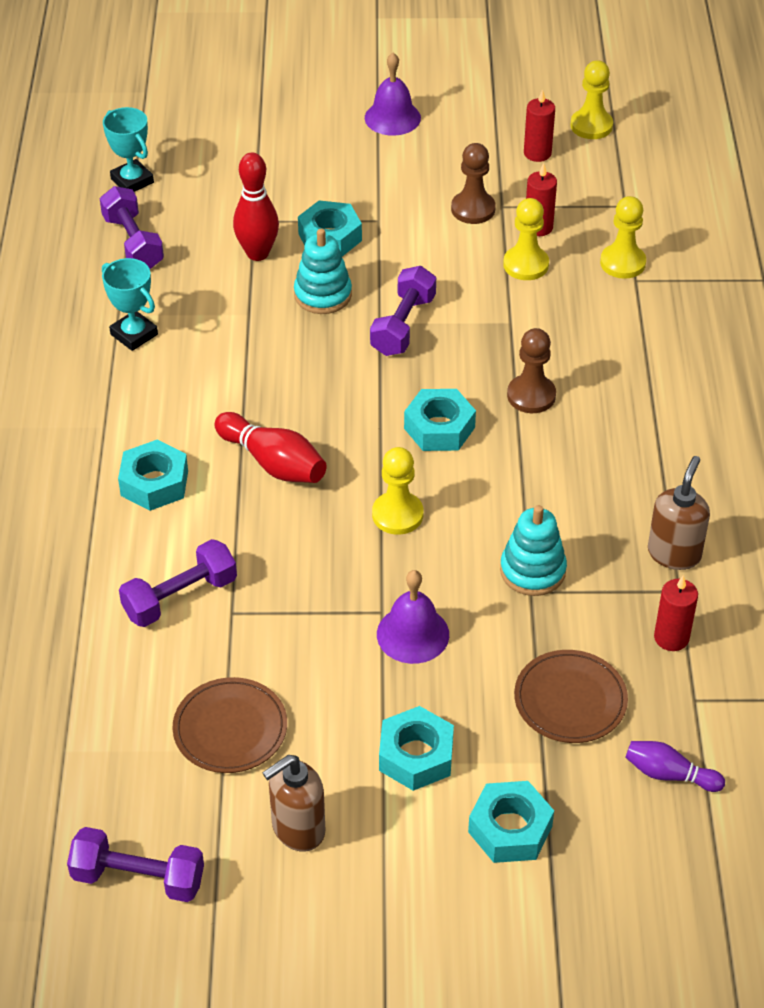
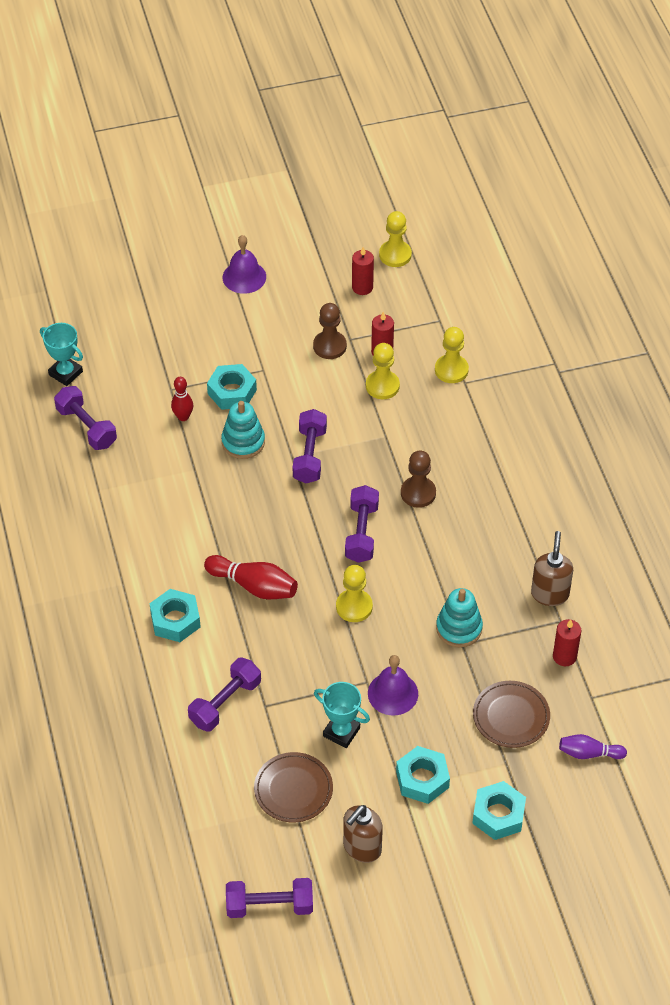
camera: 15 degrees left, 5 degrees up
turquoise trophy [102,258,158,351] -> turquoise trophy moved to [314,682,370,748]
red bowling pin [233,152,279,261] -> red bowling pin [171,377,193,421], size x0.64
turquoise nut [404,389,476,451] -> purple dumbbell [345,485,379,563]

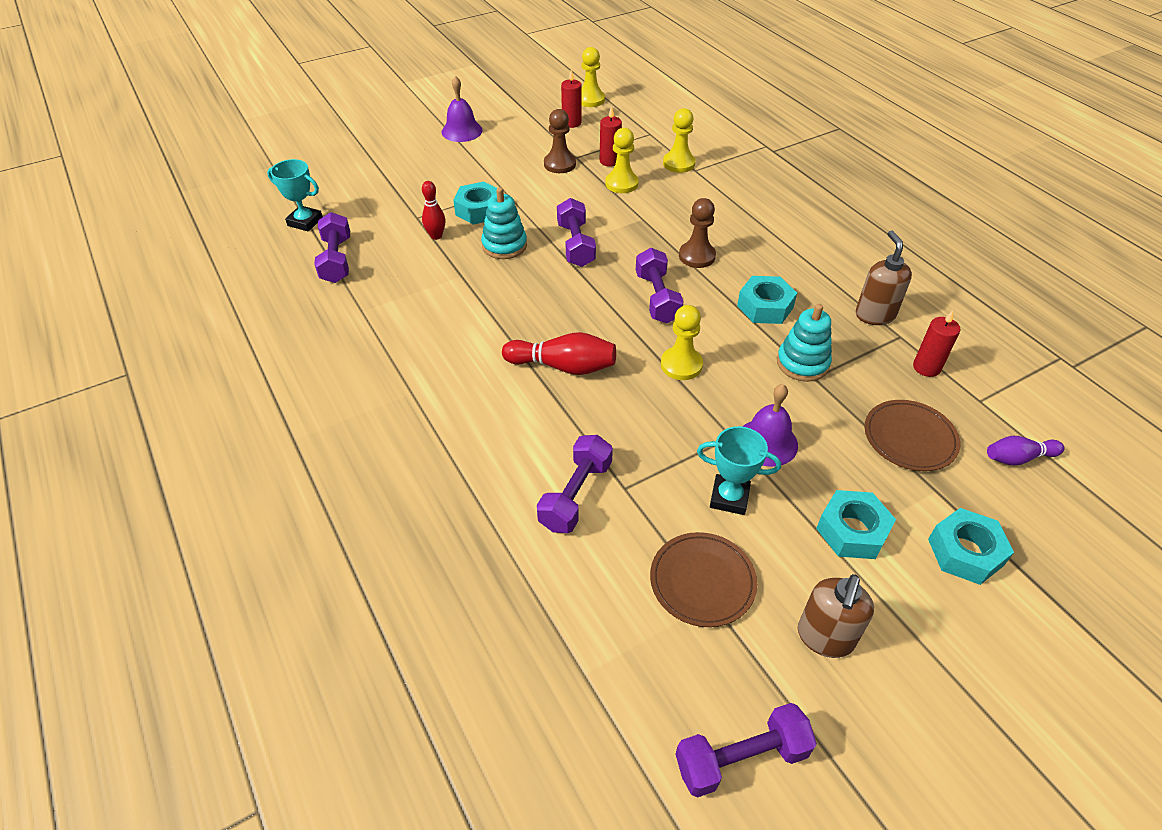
camera: 15 degrees left, 5 degrees down
purple dumbbell [54,386,117,450] -> purple dumbbell turned 45 degrees clockwise [314,212,350,283]
turquoise nut [150,589,201,642] -> turquoise nut moved to [737,276,797,324]

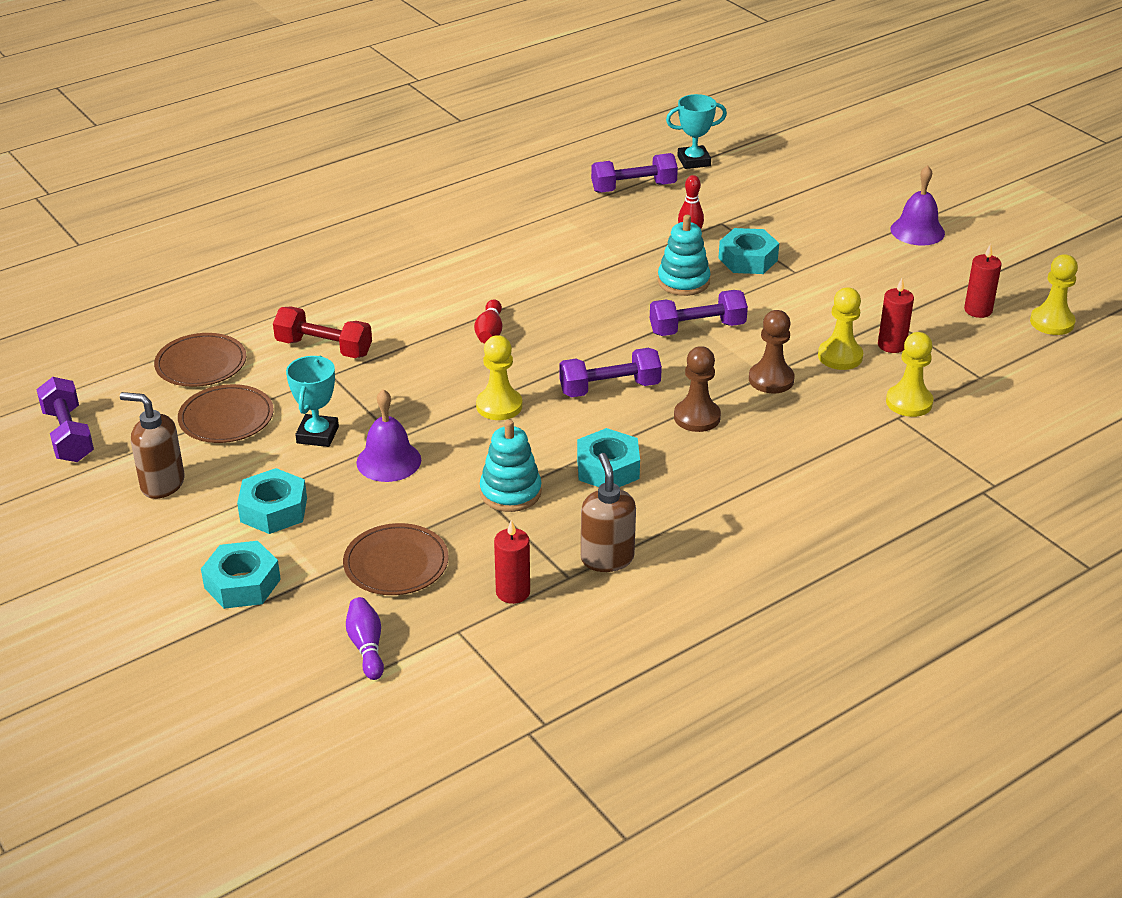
camera: 85 degrees right, 10 degrees down
turquoise trophy [267,159,323,231] -> turquoise trophy turned 60 degrees clockwise [666,94,727,169]
red bowling pin [502,332,616,375] -> red bowling pin [474,299,502,343], size x0.64
purple dumbbell [537,435,613,533] -> red dumbbell [273,306,372,358]
brown pawn [544,109,576,173] -> brown pawn moved to [749,310,795,393]
brown soap dispenser [856,230,912,325] -> brown soap dispenser turned 90 degrees counterclockwise [581,453,636,572]
none -> brown plate [154,333,246,387]

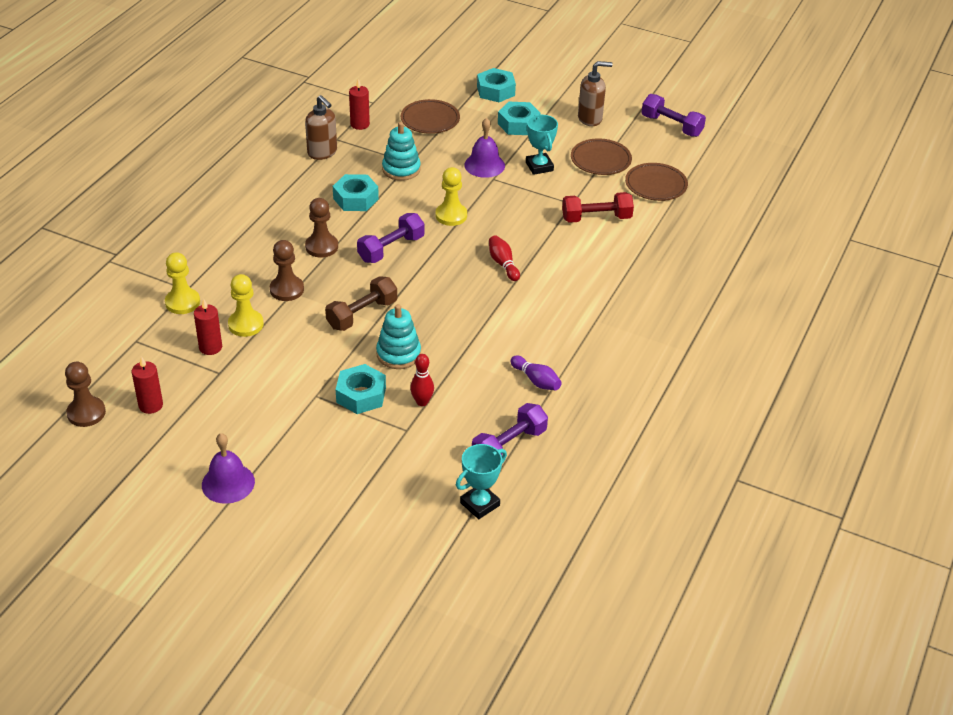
camera: 150 degrees right, 5 degrees up
purple bowling pin [346,597,384,680] -> purple bowling pin moved to [510,355,562,390]
purple dumbbell [650,290,748,336] -> brown dumbbell [325,276,397,331]
yellow pawn [1030,254,1078,335] -> brown pawn [65,362,106,427]

